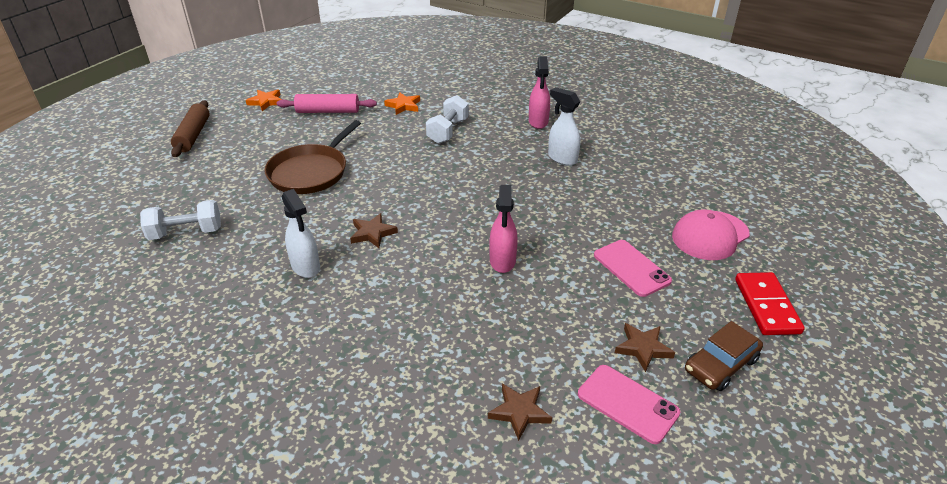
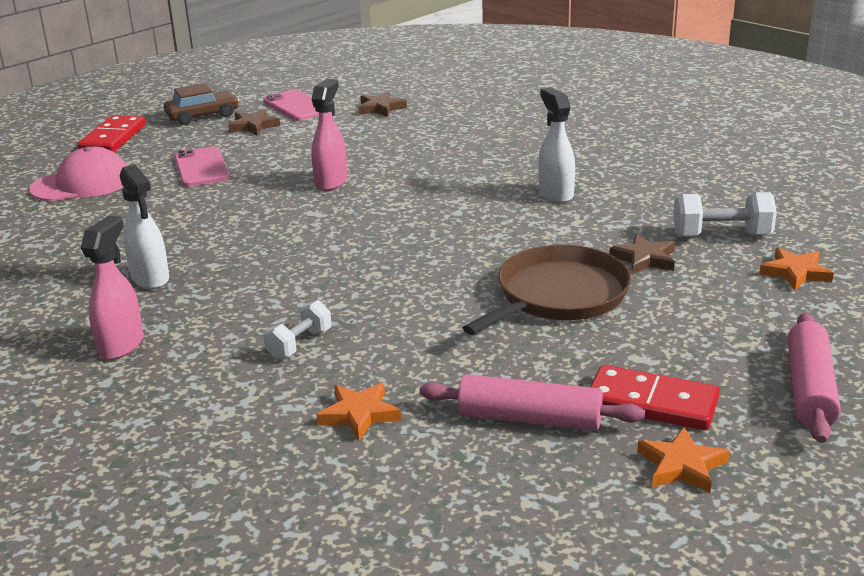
camera: 165 degrees left, 10 degrees down
brown rolling pin [171,100,210,157] -> pink rolling pin [788,313,841,443]
brown star [350,213,398,248] -> brown star moved to [609,234,675,274]
white dumbbell [426,95,469,144] -> white dumbbell [263,300,331,359], size x0.66
none -> red domino [590,365,720,430]
none -> orange star [759,247,834,290]

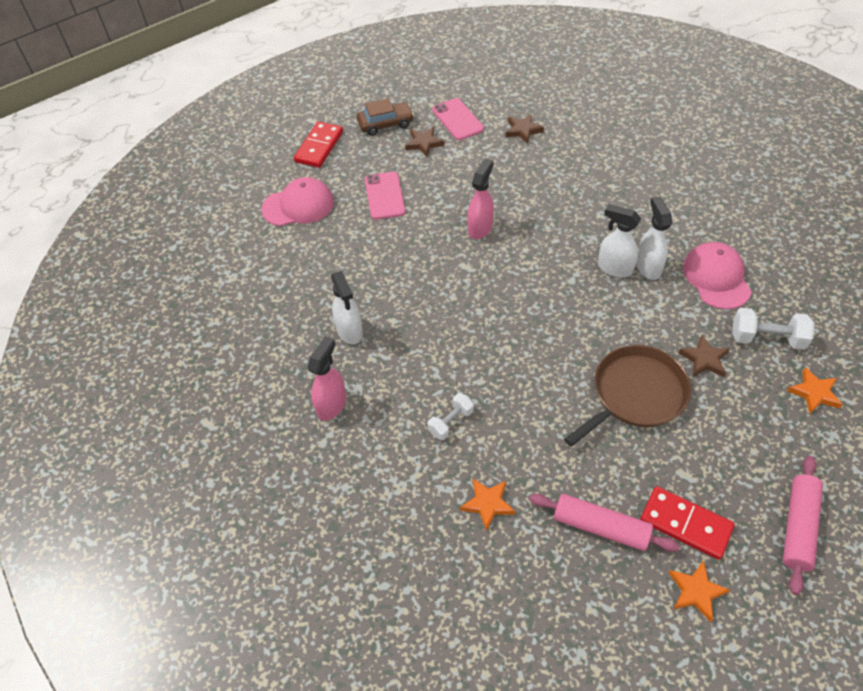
camera: 10 degrees right, 25 degrees up
none -> white spray bottle [598,204,641,277]
none -> pink cap [683,242,752,309]

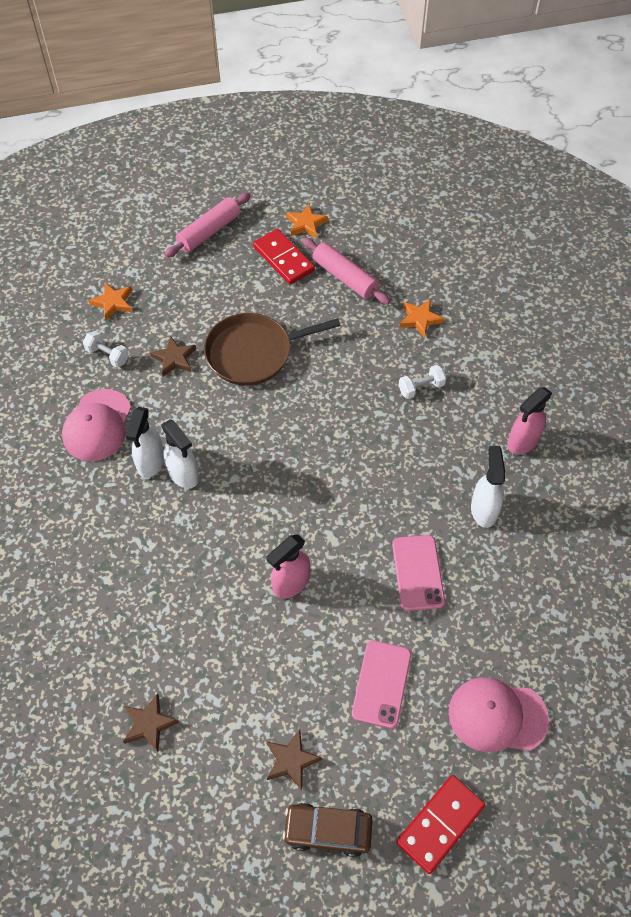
camera: 160 degrees left, 5 degrees up
pink phone [432,98,484,140] -> pink phone moved to [392,535,445,611]
white dumbbell [732,308,815,350] -> white dumbbell [83,331,129,368], size x0.66

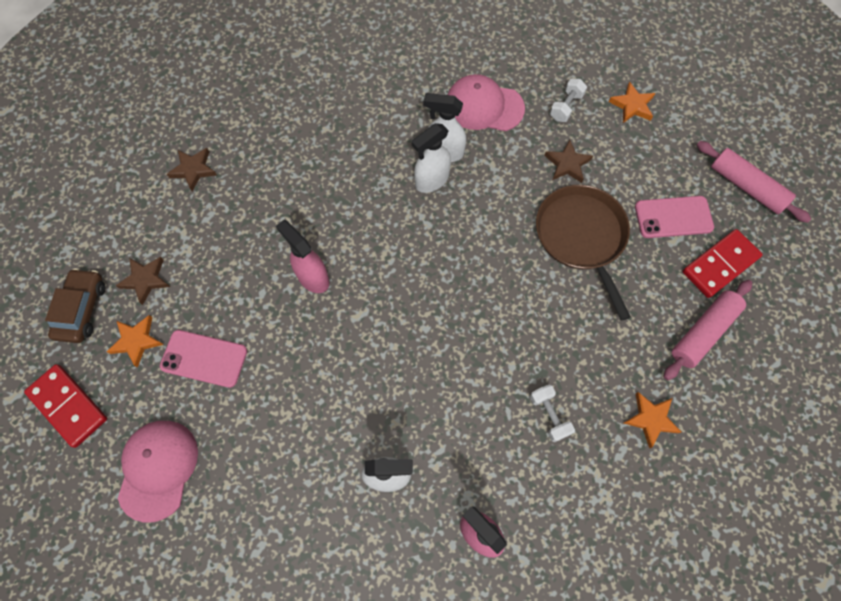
camera: 90 degrees right, 10 degrees up
orange star [286,204,328,239] -> orange star moved to [107,315,164,368]
pink phone [392,535,445,611] -> pink phone moved to [635,196,714,238]

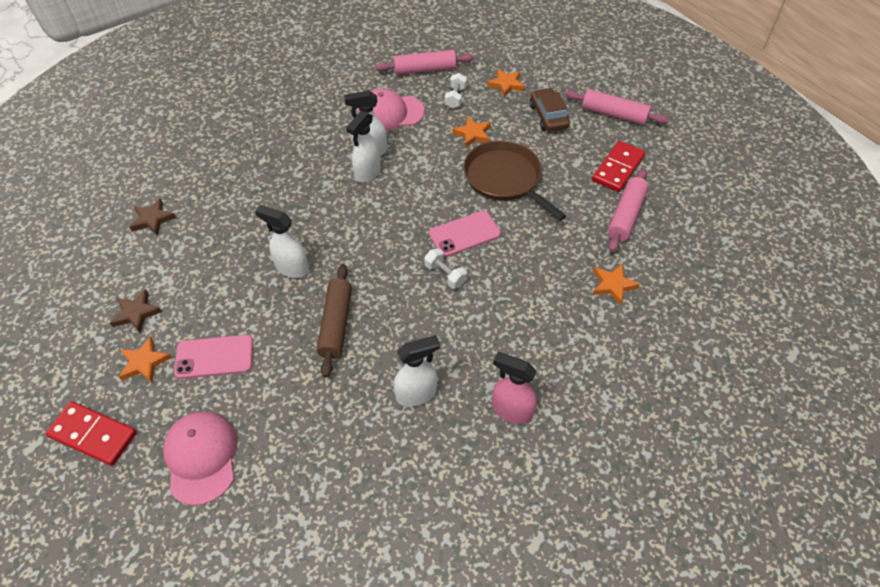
camera: 20 degrees left, 15 degrees down
brown car [45,268,105,343] -> brown car moved to [530,88,570,132]
pink spray bottle [276,220,329,293] -> white spray bottle [255,205,309,278]
white dumbbell [530,385,575,442] -> white dumbbell moved to [424,248,467,289]
brown star [544,140,593,183] -> orange star [452,116,491,147]
pink phone [635,196,714,238] -> pink phone moved to [429,211,501,257]
none -> brown rolling pin [317,264,352,378]
none -> pink rolling pin [375,50,474,75]

